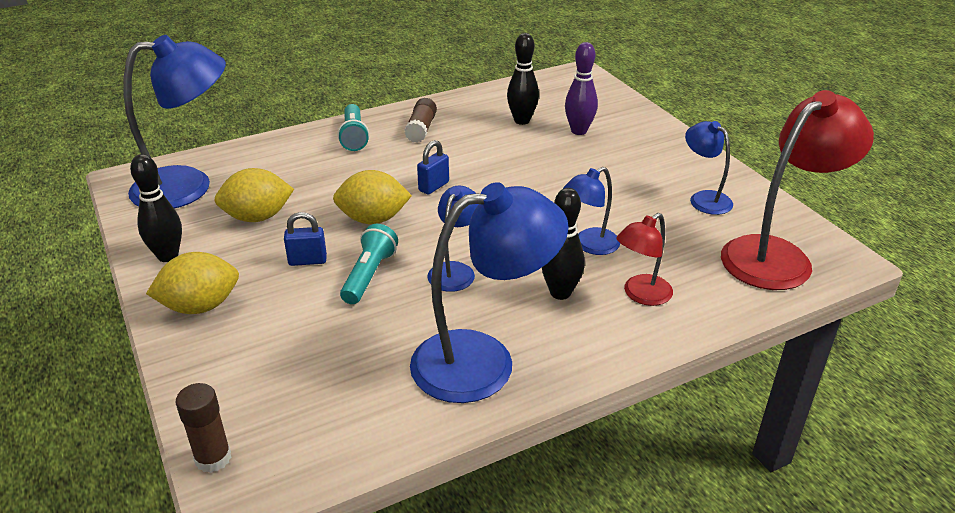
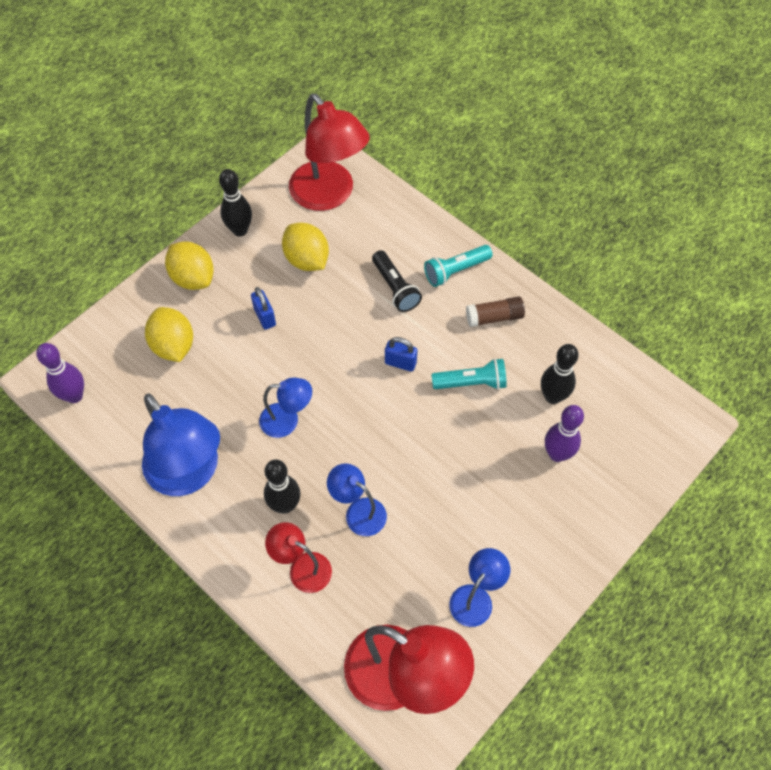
camera: 70 degrees right, 25 degrees up
blue lamp [123,35,226,208] -> red lamp [289,94,370,211]
brown glue stick [176,383,231,473] -> none
yellow lemon [333,170,412,224] -> yellow lemon moved to [145,307,193,362]
turquoise flashlight [340,224,398,304] -> turquoise flashlight moved to [431,358,507,390]
none -> purple bowling pin [36,343,84,403]
none -> black flashlight [372,250,422,312]

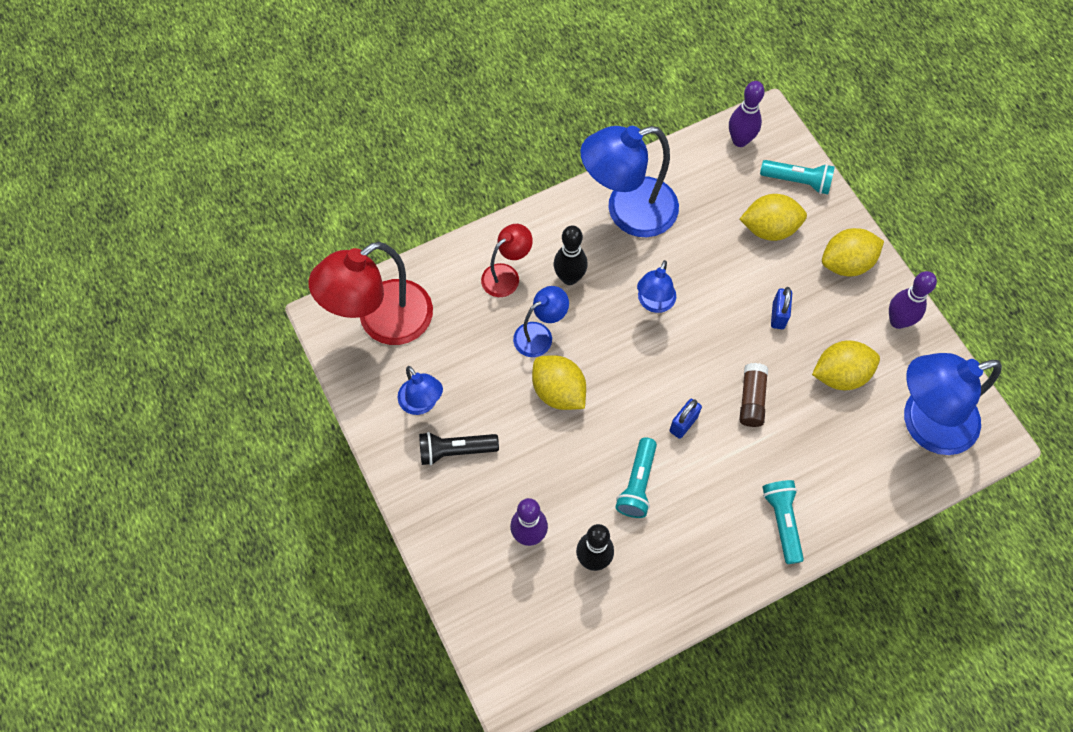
camera: 110 degrees right, 5 degrees up
black bowling pin [219,169,252,236] -> purple bowling pin [889,271,937,329]
blue padlock [251,287,276,330] -> blue padlock turned 75 degrees counterclockwise [771,287,792,329]
red lamp [289,94,370,211] -> blue lamp [904,353,1002,455]
black flashlight [372,250,422,312] -> black flashlight moved to [419,432,499,465]
brown glue stick [466,297,525,327] -> brown glue stick moved to [739,363,768,427]
none -> yellow lemon [532,355,586,410]
none -> turquoise flashlight [760,160,835,194]

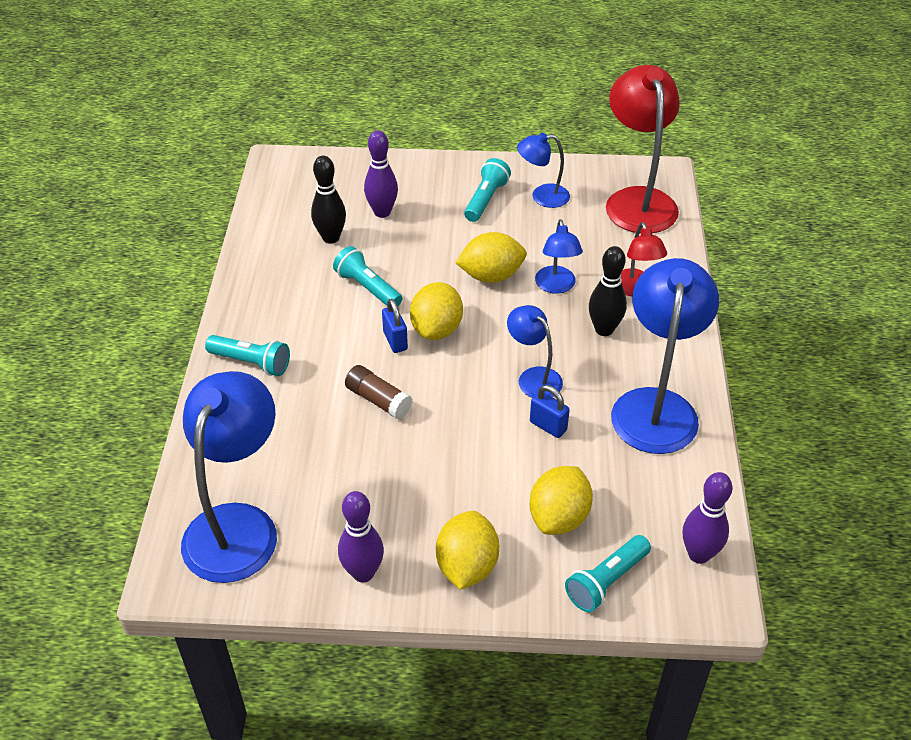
camera: 120 degrees right, 20 degrees down
black flashlight [419,432,499,465] -> turquoise flashlight [464,158,511,222]
blue padlock [771,287,792,329] -> blue padlock moved to [530,385,570,438]
yellow lemon [812,340,880,390] -> yellow lemon moved to [410,282,463,340]

